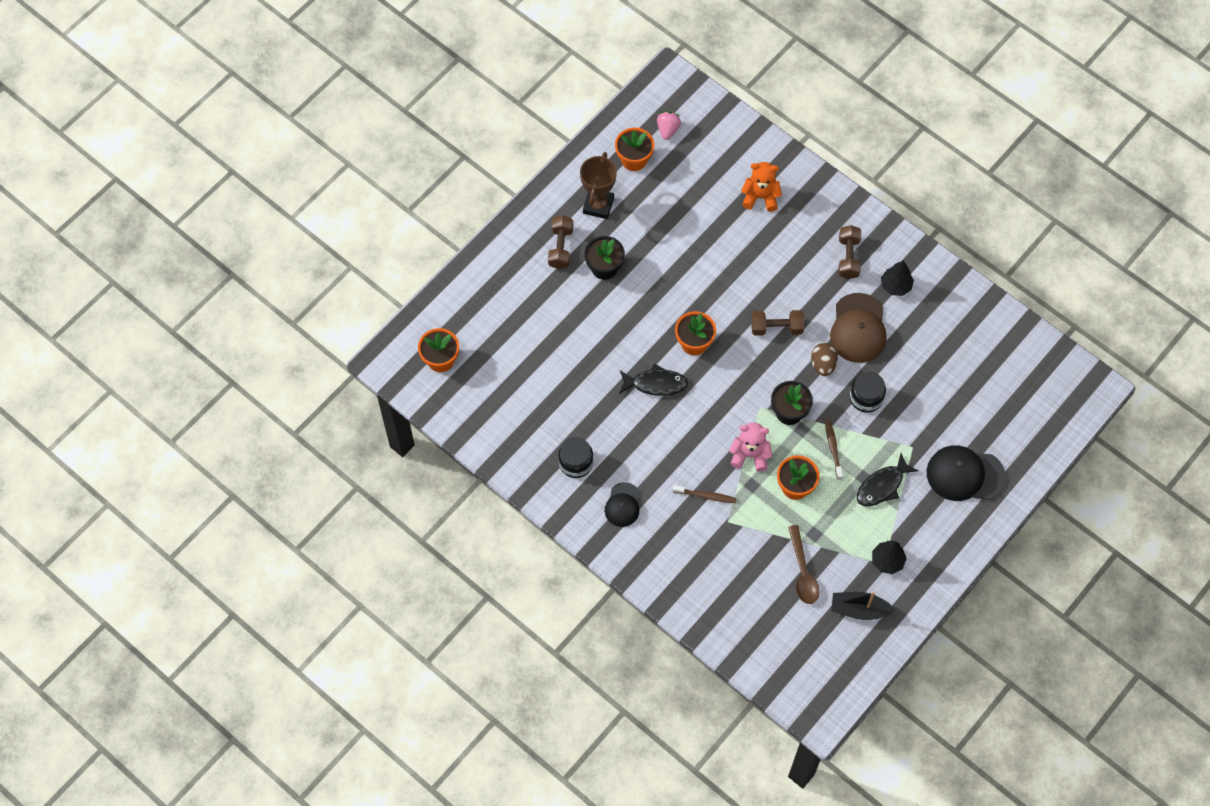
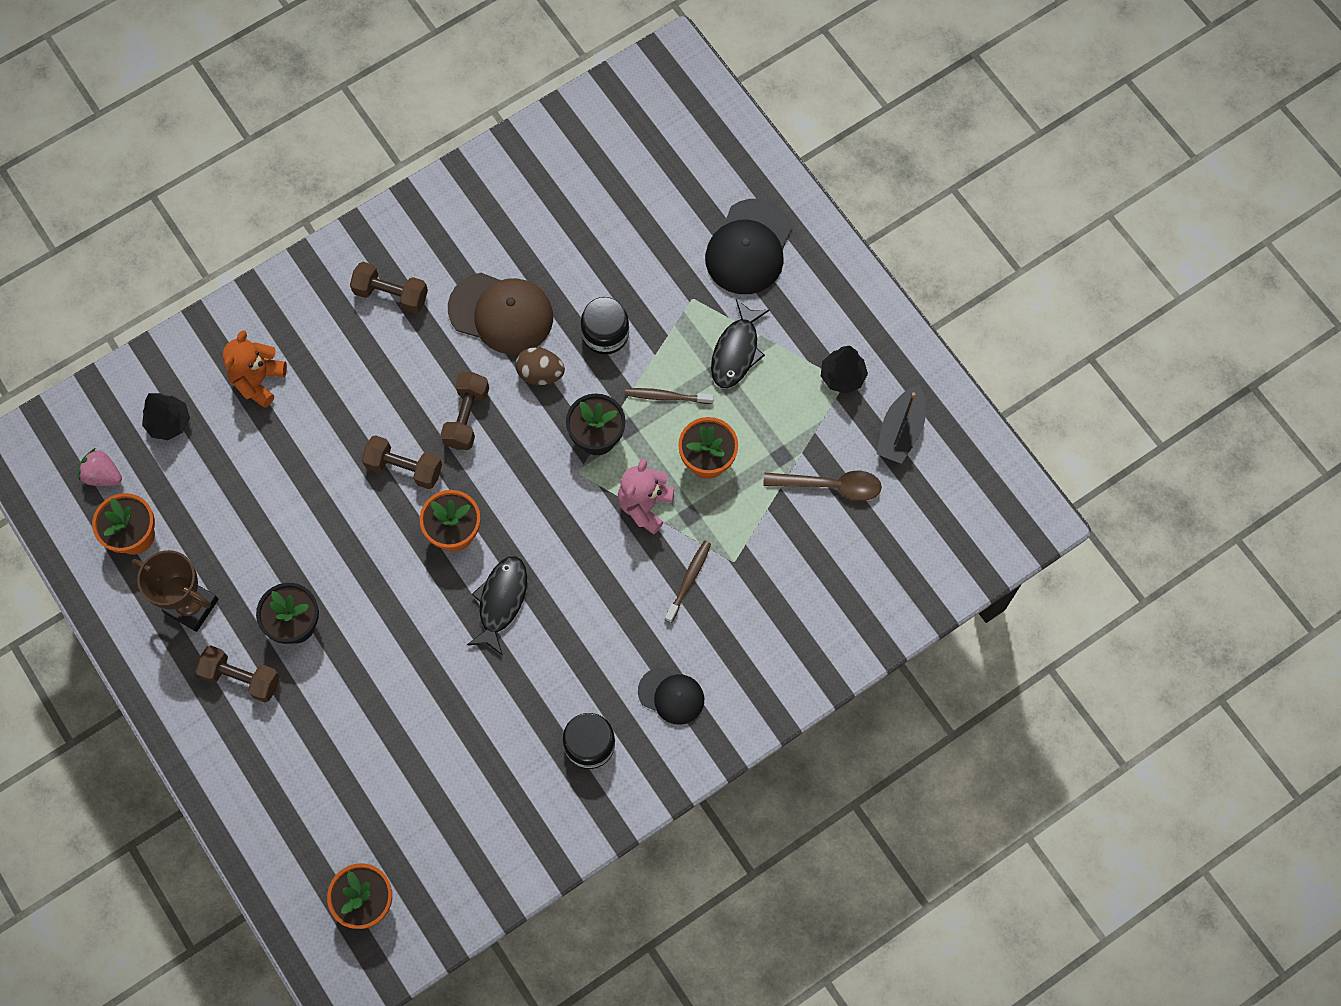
camera: 75 degrees left, 5 degrees up
black fish [857,453,919,507] -> black fish turned 45 degrees clockwise [711,299,770,388]
black tree [881,261,914,296] -> black tree moved to [142,393,190,440]
none -> brown dumbbell [362,435,442,489]

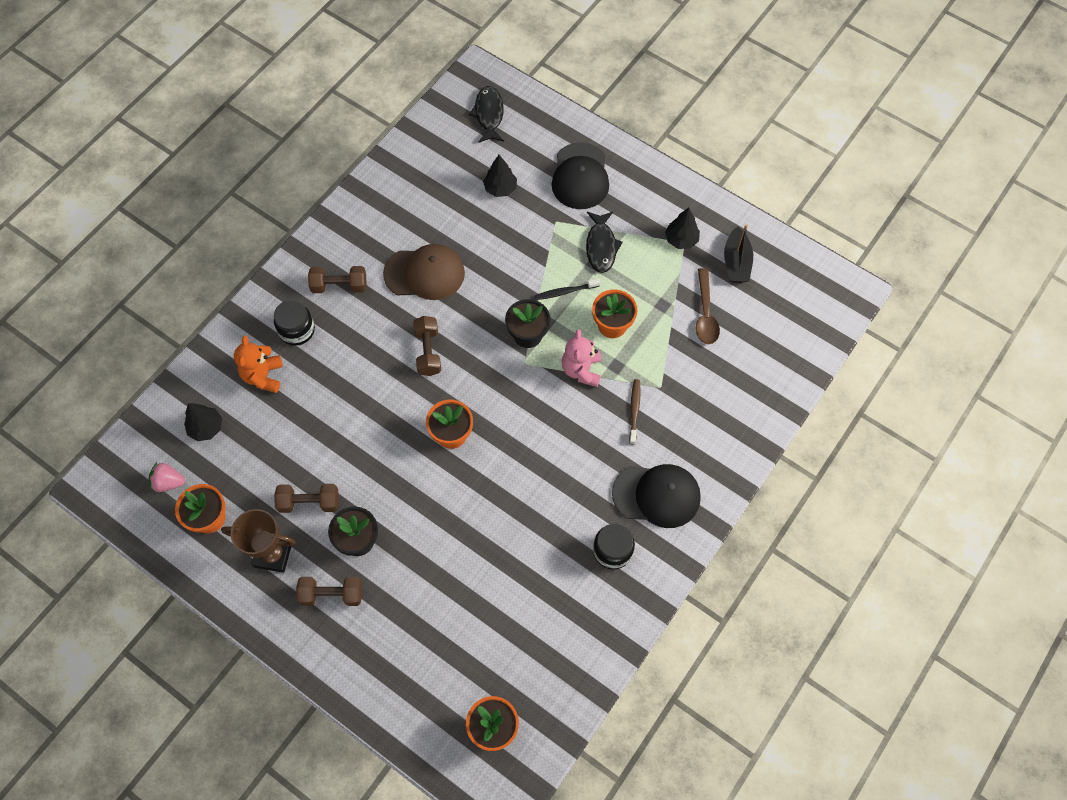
camera: 20 degrees left, 5 degrees down
brown dumbbell [362,435,442,489] -> brown dumbbell moved to [274,484,339,513]
black fish [467,556,527,656] -> black fish moved to [469,86,504,143]
brown egg [515,347,565,385] -> none
black jar [581,297,629,354] -> black jar moved to [274,300,315,346]
brown toothbrush [625,388,714,404] -> black toothbrush [535,279,600,300]
black cap [638,667,704,725] -> black cap [612,464,701,528], size x1.68
brown spoon [763,471,882,501] -> brown spoon turned 105 degrees clockwise [696,268,720,344]
none -> black tree [483,155,517,197]

